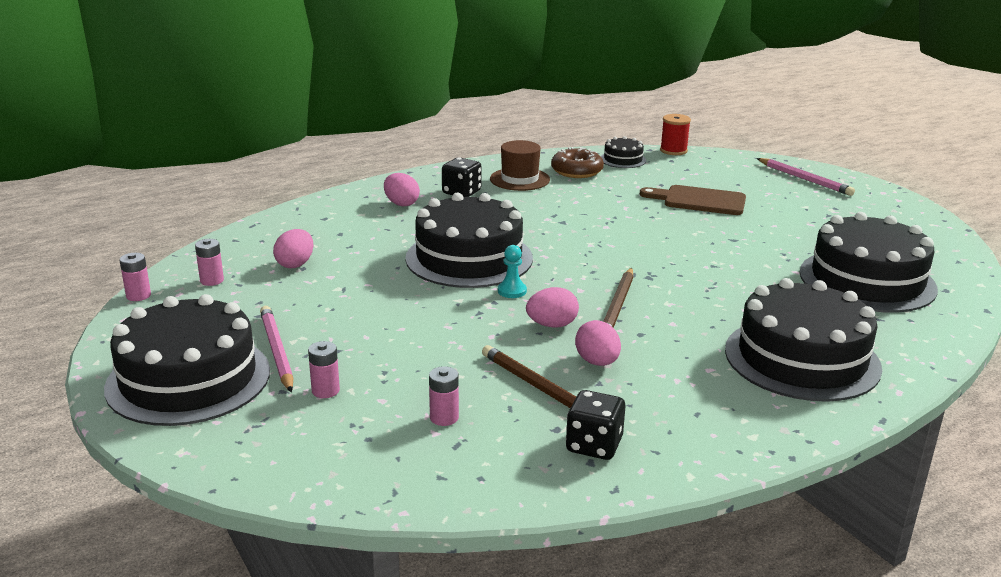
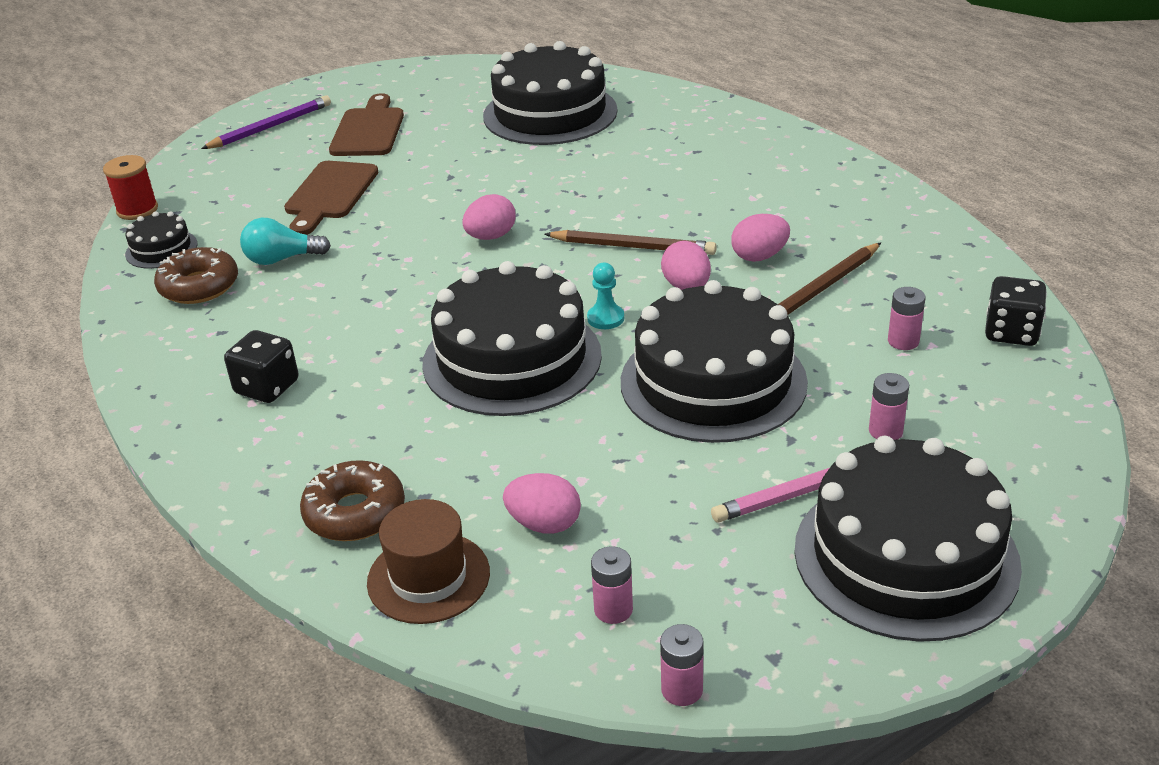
camera: 90 degrees left, 10 degrees up
pink egg [384,173,420,207] -> pink egg moved to [462,194,516,240]
brown hat [490,140,550,191] -> brown hat moved to [367,499,490,624]
black dice [566,390,626,460] -> black dice moved to [985,276,1047,346]
black cake [725,278,882,402] -> black cake moved to [621,280,808,443]
pink pencil [757,158,855,196] -> purple pencil [201,95,331,149]
none -> turquoise light bulb [240,218,331,265]
none -> brown donut [300,460,405,541]
none -> brown cutting board [329,93,404,156]

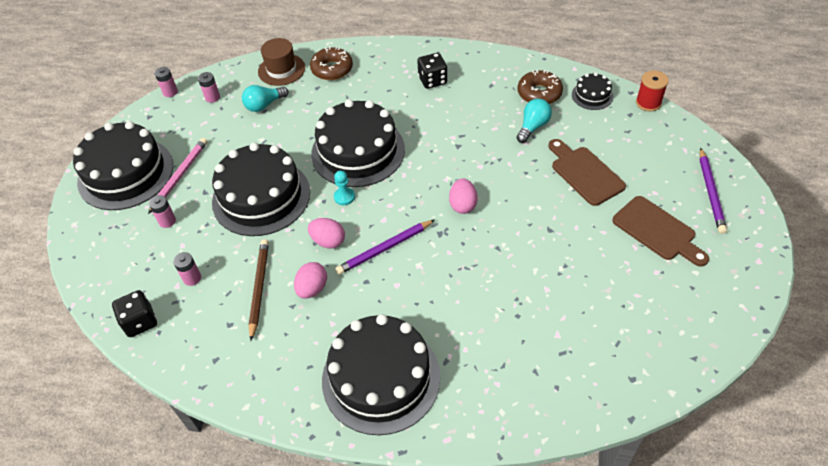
camera: 135 degrees right, 15 degrees up
black cake [483,41,618,145] -> black cake moved to [322,314,440,435]
pink egg [503,473,581,534] -> turquoise light bulb [242,85,289,112]
brown pencil [544,230,717,255] -> purple pencil [335,220,434,275]

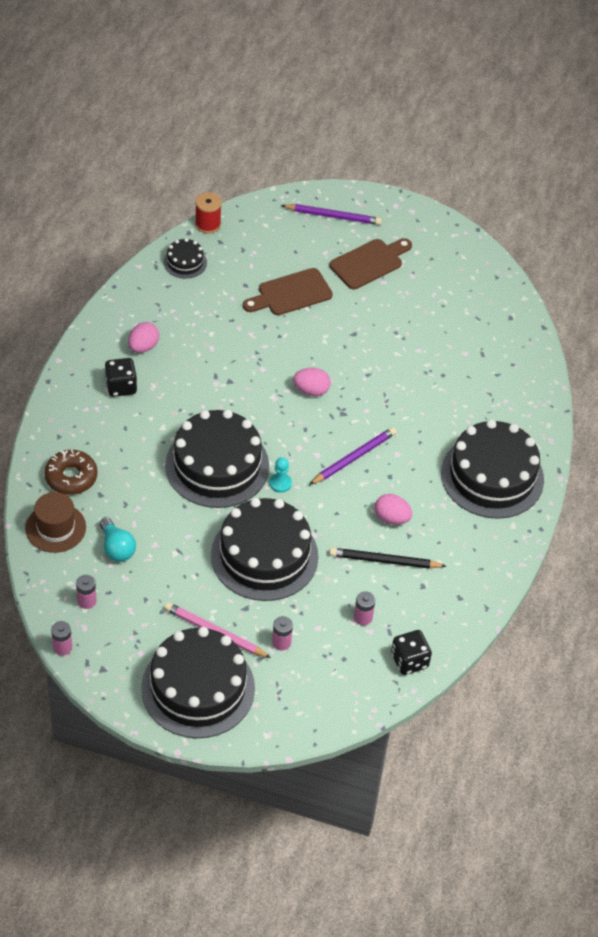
camera: 90 degrees left, 0 degrees up
brown pencil [249,239,269,341] -> black pencil [329,548,446,569]
pink egg [308,218,345,249] -> pink egg moved to [128,322,159,353]
purple pencil [335,220,434,275] -> purple pencil turned 105 degrees counterclockwise [309,427,397,485]
turquoise light bulb [517,99,552,143] -> none
brown donut [518,70,563,104] -> none

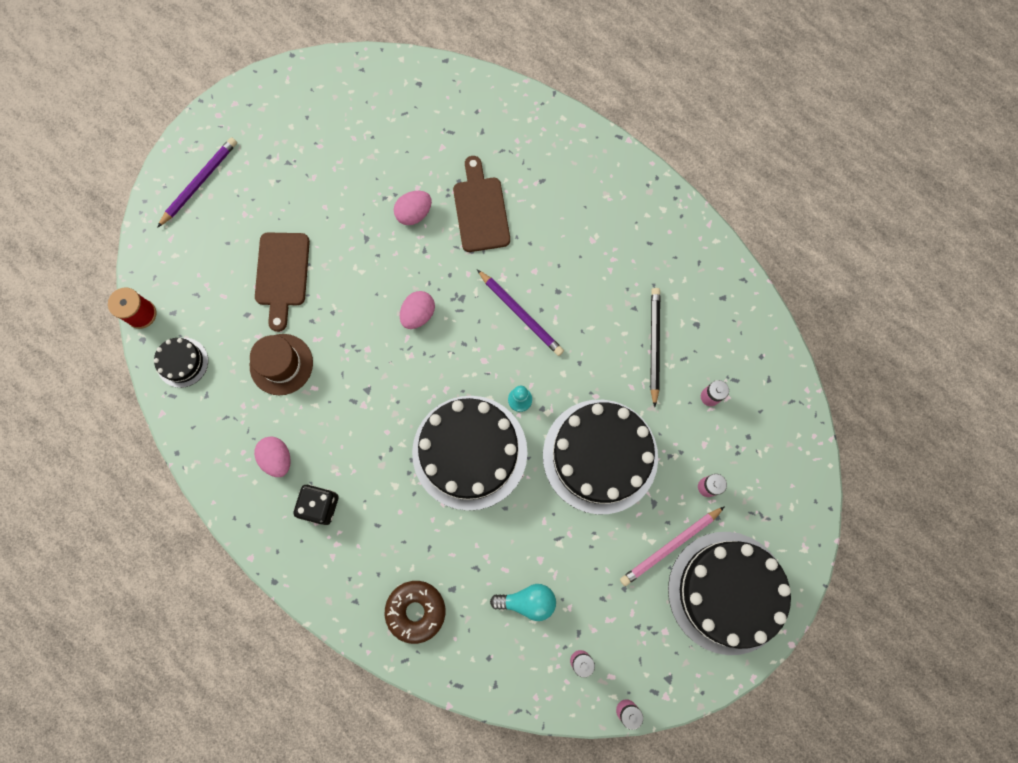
camera: 60 degrees left, 25 degrees up
brown hat [25,492,86,553] -> brown hat moved to [250,334,313,395]
purple pencil [309,427,397,485] -> purple pencil turned 150 degrees clockwise [477,269,564,356]
brown cutting board [329,238,412,289] -> brown cutting board moved to [453,156,510,252]
black pencil [329,548,446,569] -> black pencil turned 150 degrees clockwise [650,288,660,407]
pink egg [375,494,412,525] -> pink egg moved to [394,191,432,225]
black dice [391,630,432,675] -> none
black cake [441,419,544,519] -> none

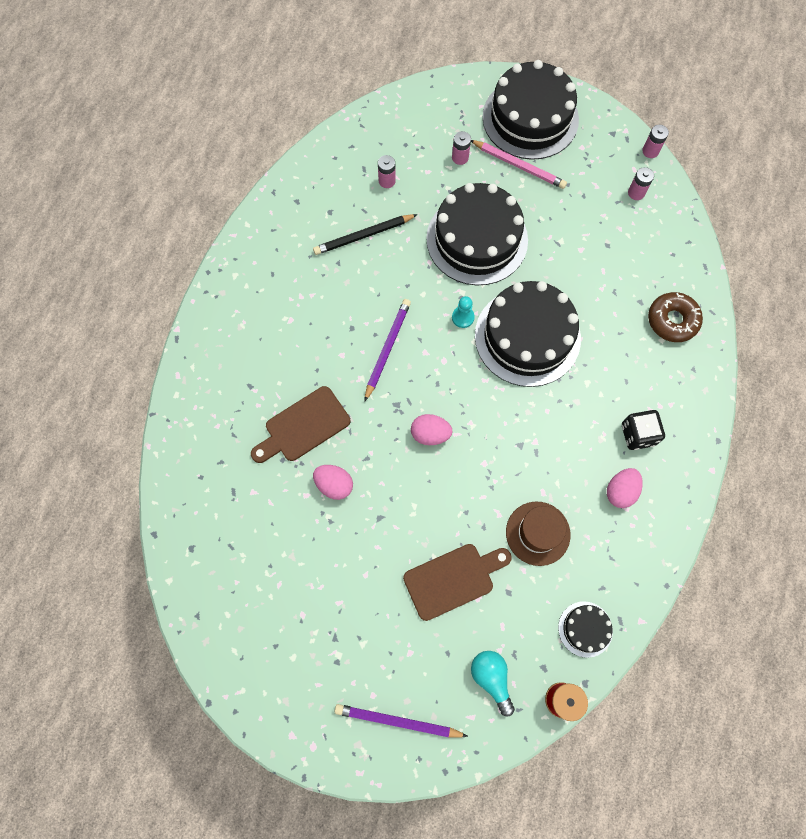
camera: 115 degrees left, 5 degrees down
turquoise light bulb [490,584,556,621] -> turquoise light bulb moved to [471,651,515,717]

